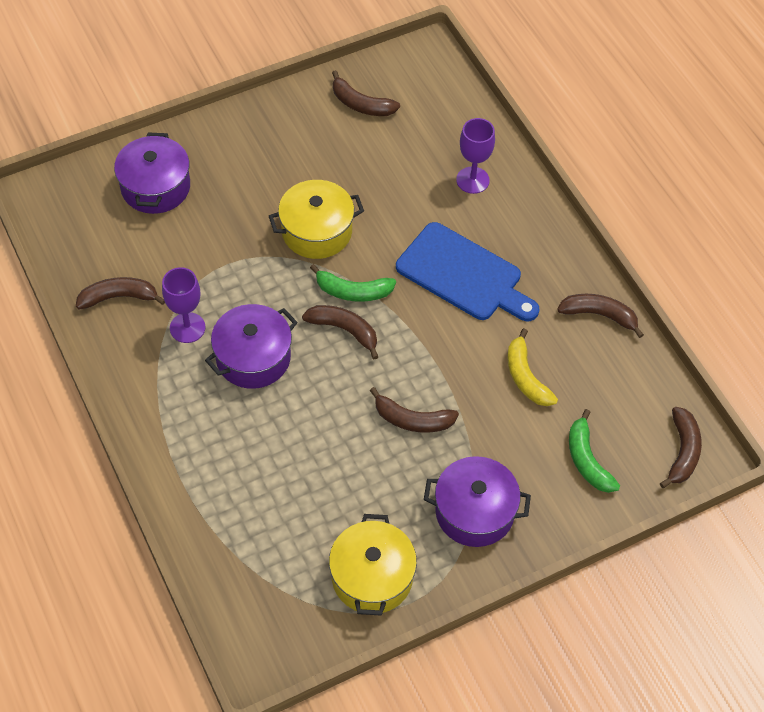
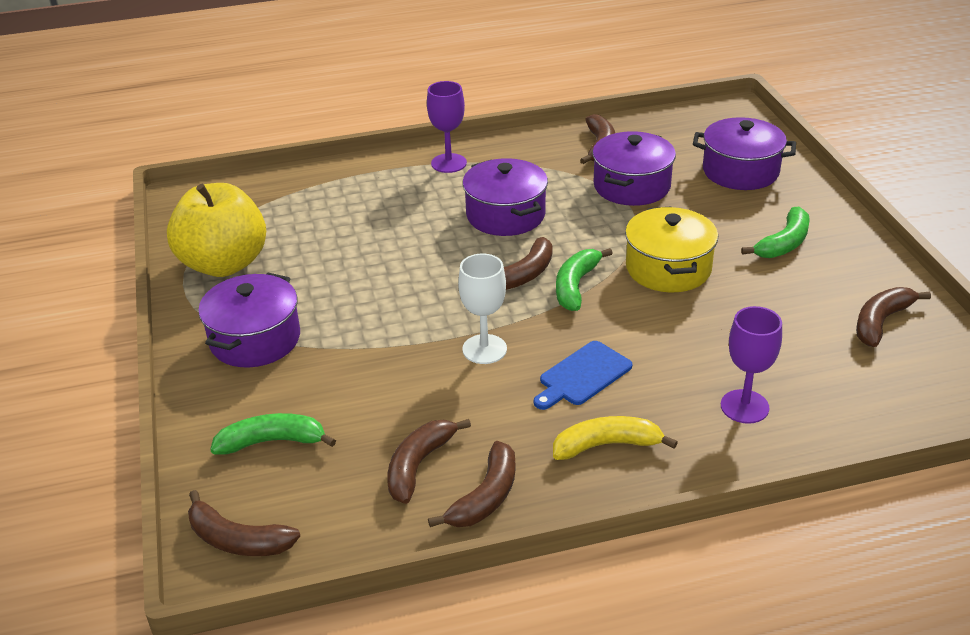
camera: 105 degrees right, 20 degrees down
purple goblet [162,267,205,343] -> purple goblet moved to [427,81,467,173]
yellow pot [329,514,417,616] -> yellow apple [167,183,266,277]
brown banana [370,387,459,433] -> brown banana moved to [387,419,471,504]
blue cutting board [396,222,539,321] -> blue cutting board [534,341,633,410], size x0.57
yellow banana [508,328,558,406] -> yellow banana moved to [553,416,678,460]
none -> white goblet [458,254,507,364]
none -> purple pot [592,131,676,206]
none -> green banana [741,207,810,258]

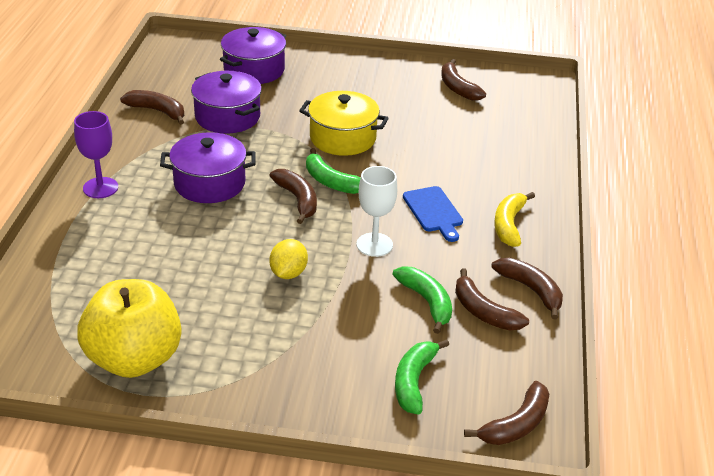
camera: 70 degrees left, 0 degrees up
purple pot [198,272,300,368] -> none
purple goblet [721,306,782,424] -> none
green banana [741,207,810,258] -> green banana moved to [393,267,452,334]
none -> yellow lemon [270,239,308,279]

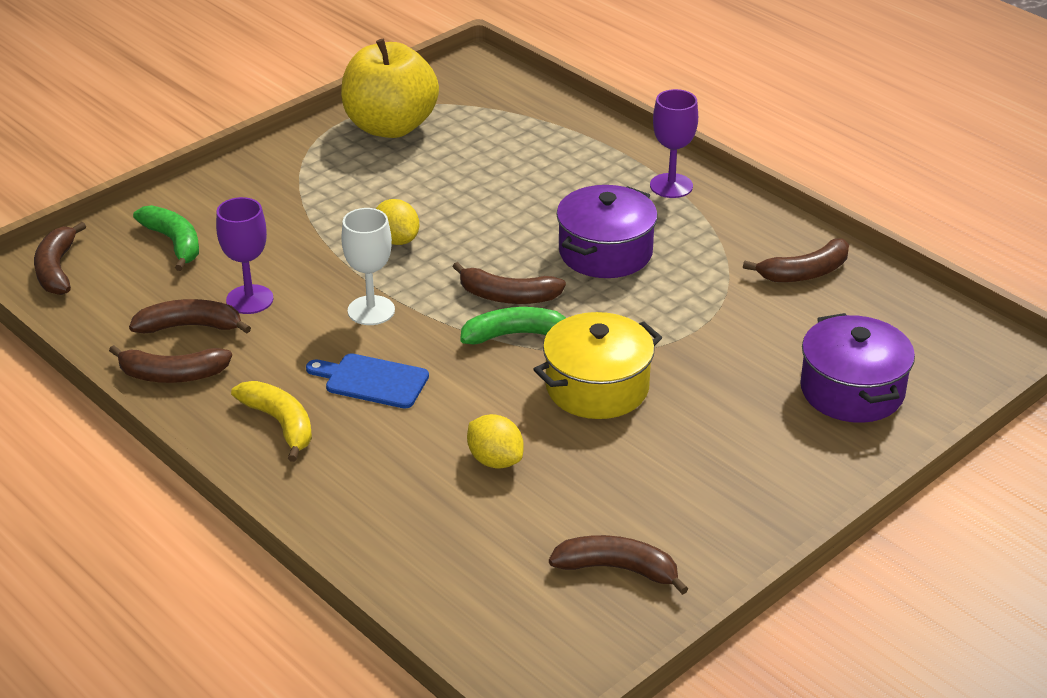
camera: 130 degrees right, 0 degrees up
purple pot [191,71,262,134] -> none
green banana [393,267,452,334] -> purple goblet [216,197,273,314]
none -> yellow lemon [467,414,524,469]

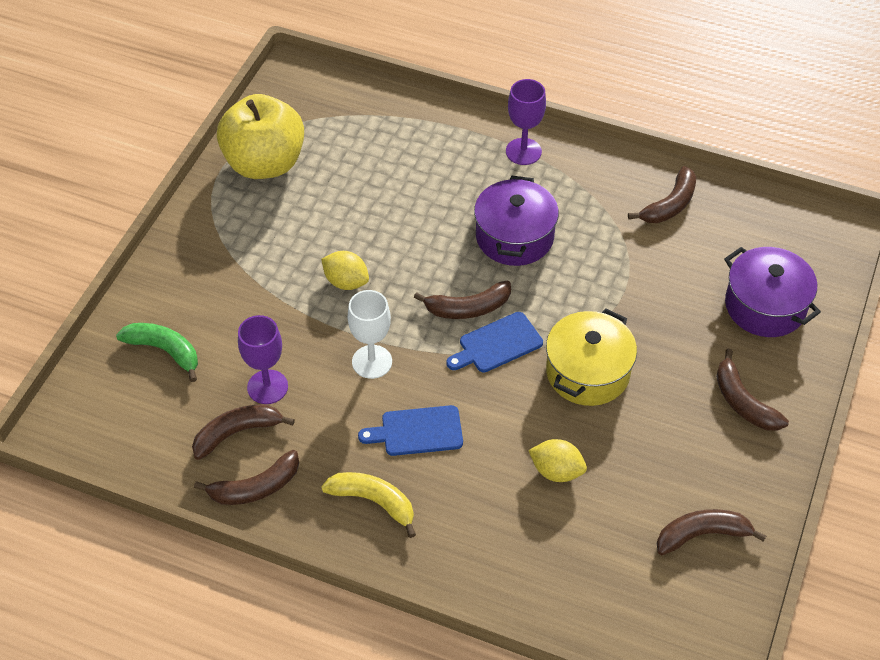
camera: 25 degrees left, 15 degrees up
brown banana [34,222,86,295] -> brown banana moved to [716,349,789,431]
green banana [460,307,566,344] -> blue cutting board [446,312,543,373]

